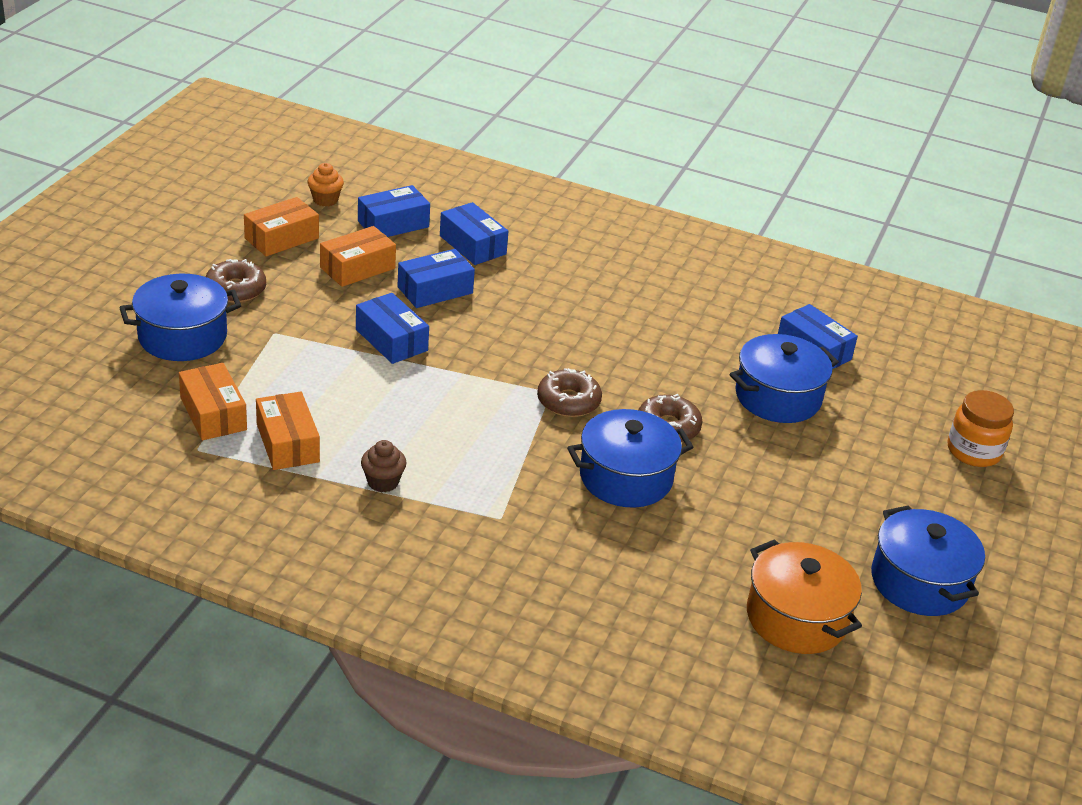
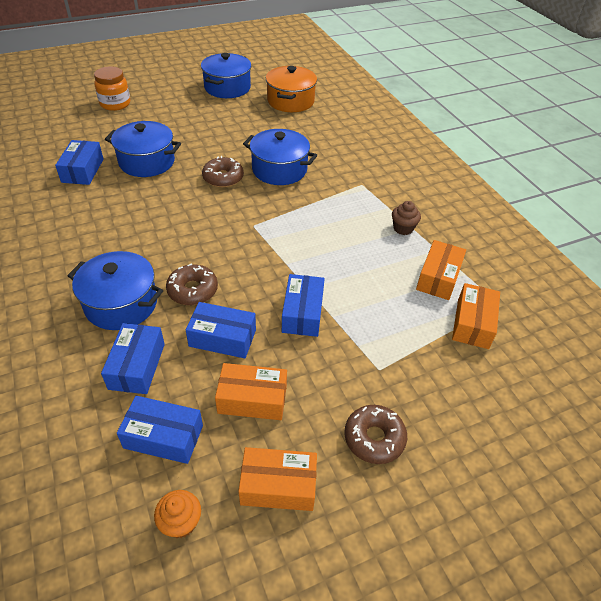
camera: 135 degrees left, 10 degrees up
blue pot [119,274,241,361] -> blue pot moved to [67,251,163,330]
brown donut [537,368,602,417] -> brown donut moved to [166,263,218,305]

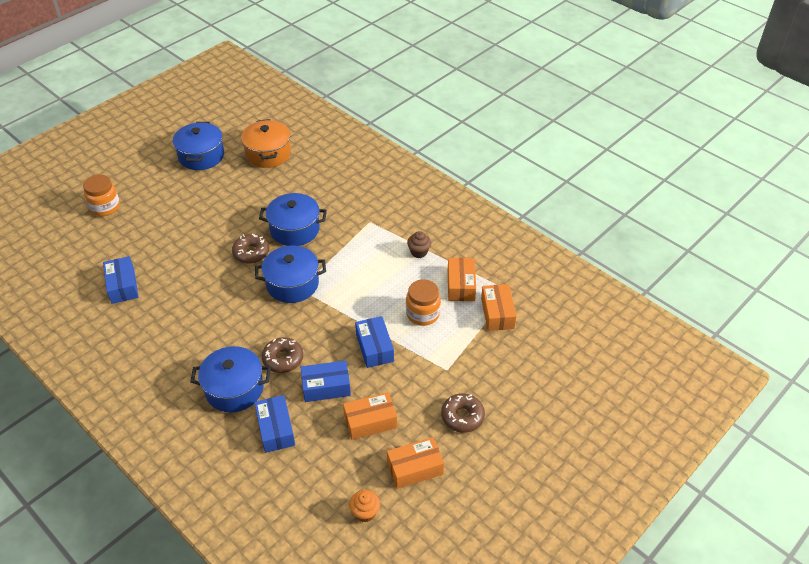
camera: 20 degrees left, 0 degrees up
blue pot [105,121,181,177] -> blue pot moved to [255,246,326,303]
blue box [117,396,203,464] -> none
none -> orange jar [406,279,441,326]

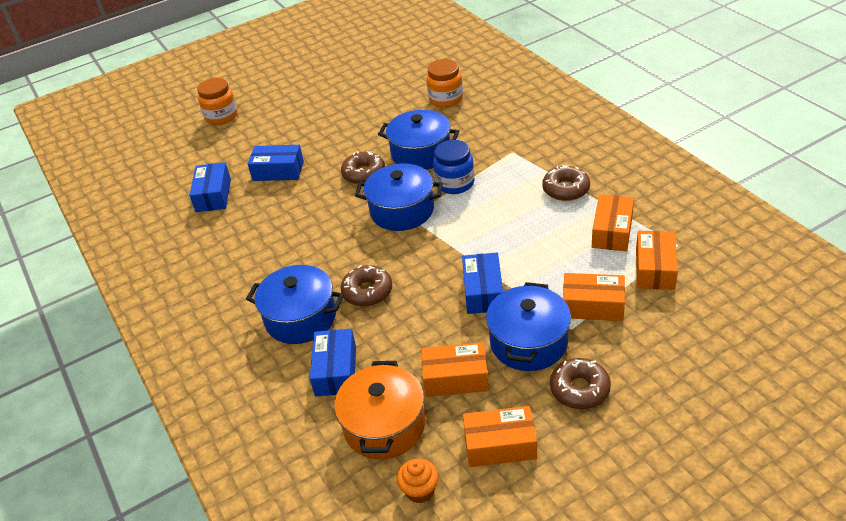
camera: 20 degrees right, 5 degrees down
blue pot [173,122,224,170] -> blue pot moved to [486,282,571,371]
orange pot [241,119,291,168] -> orange pot moved to [334,361,425,460]
blue box [301,360,351,402] -> blue box moved to [248,145,304,181]
orange jar [406,279,441,326] -> orange jar moved to [426,59,463,108]
brown cupcake [407,231,431,258] -> brown donut [542,165,590,201]
none -> blue jar [433,140,474,194]
none -> orange box [563,273,625,321]

